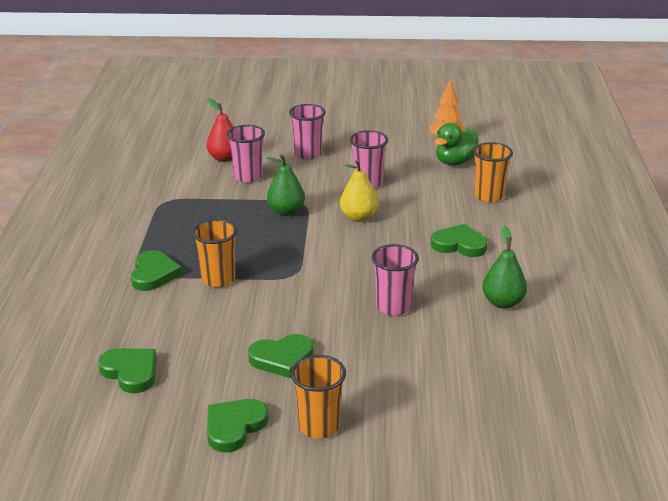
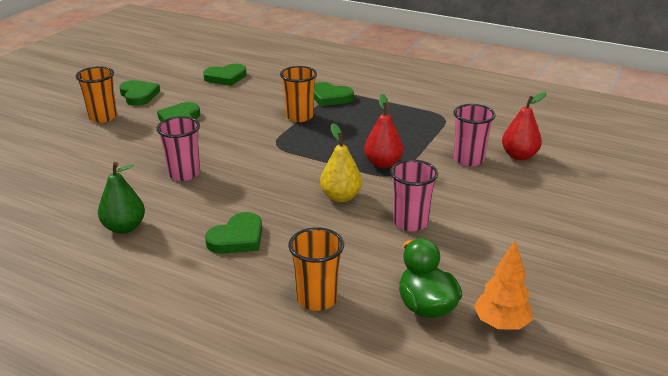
camera: 115 degrees right, 0 degrees up
green pear [266,154,305,216] -> red pear [364,94,403,168]
pink cup [289,104,326,160] -> none

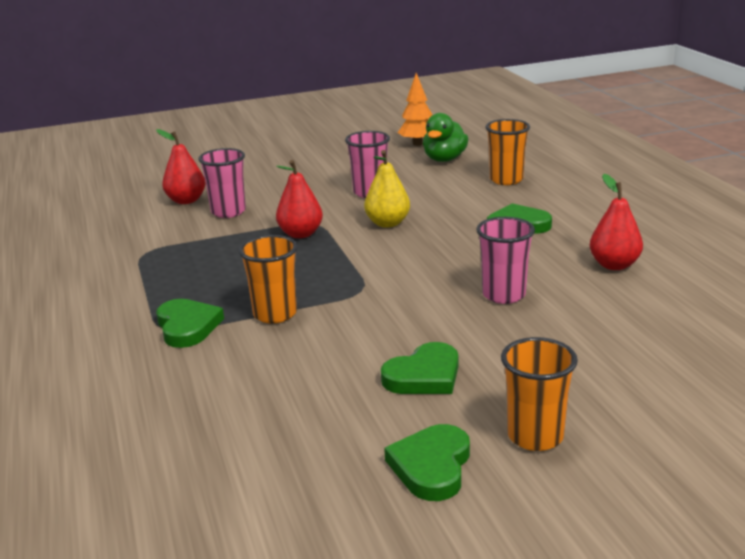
camera: 135 degrees left, 5 degrees down
green pear [98,162,145,234] -> red pear [590,174,643,270]
green heart [203,64,247,86] -> none

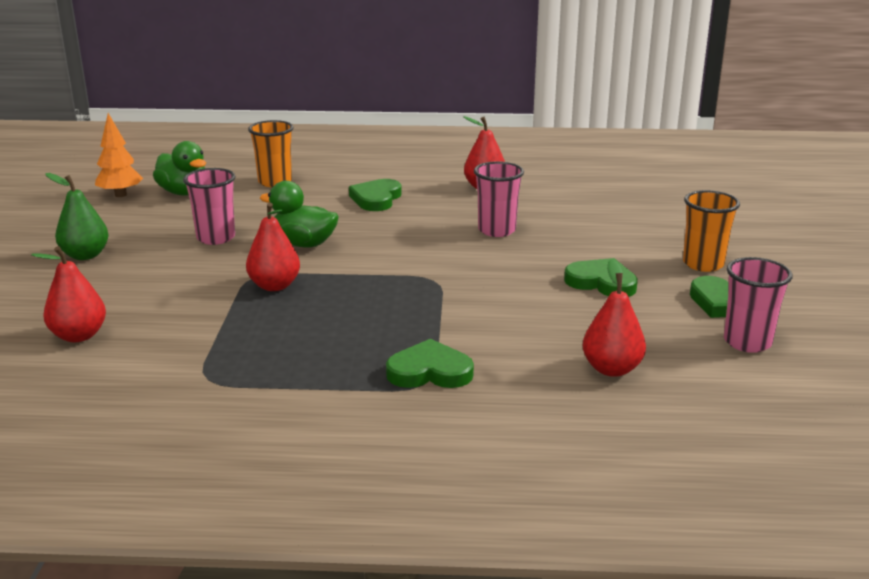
camera: 70 degrees left, 0 degrees up
pink cup [198,148,246,218] -> pink cup moved to [724,257,793,353]
orange cup [239,235,298,324] -> none
yellow pear [364,150,410,228] -> green duck [260,181,339,247]
green heart [381,342,458,394] -> green heart turned 45 degrees counterclockwise [564,258,638,297]
none -> green pear [45,173,109,260]
none -> red pear [583,259,646,377]

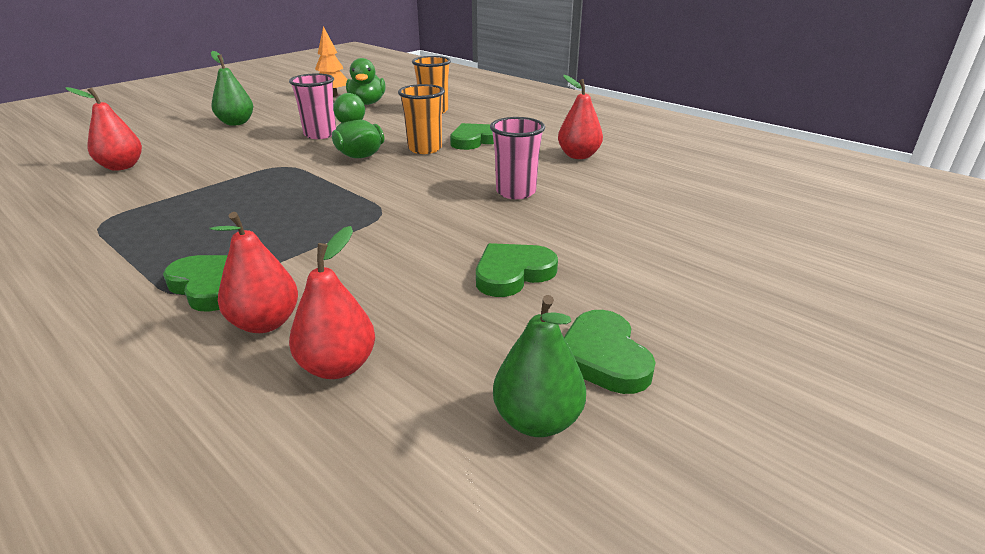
camera: 40 degrees right, 5 degrees up
red pear [246,203,300,291] -> red pear moved to [210,212,298,333]
green heart [564,258,638,297] -> green heart turned 105 degrees counterclockwise [476,243,558,297]
orange cup [683,190,740,272] -> orange cup moved to [398,84,445,154]
pink cup [724,257,793,353] -> green pear [493,295,586,437]

